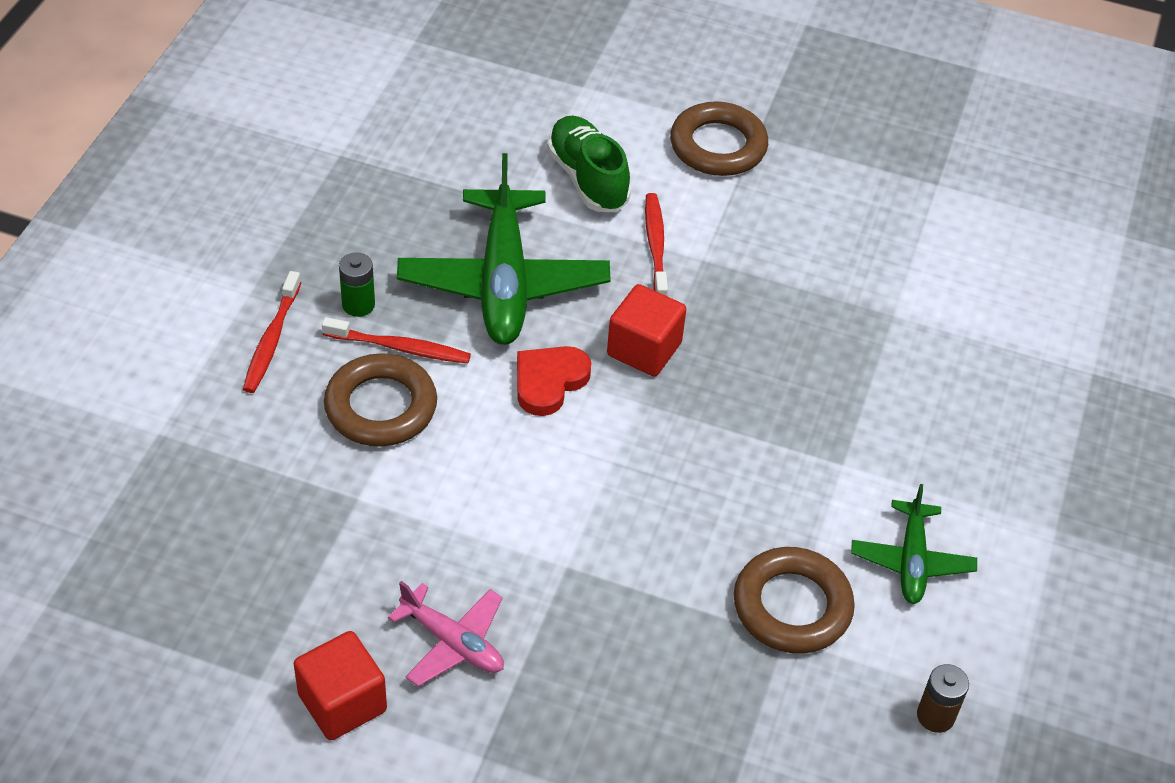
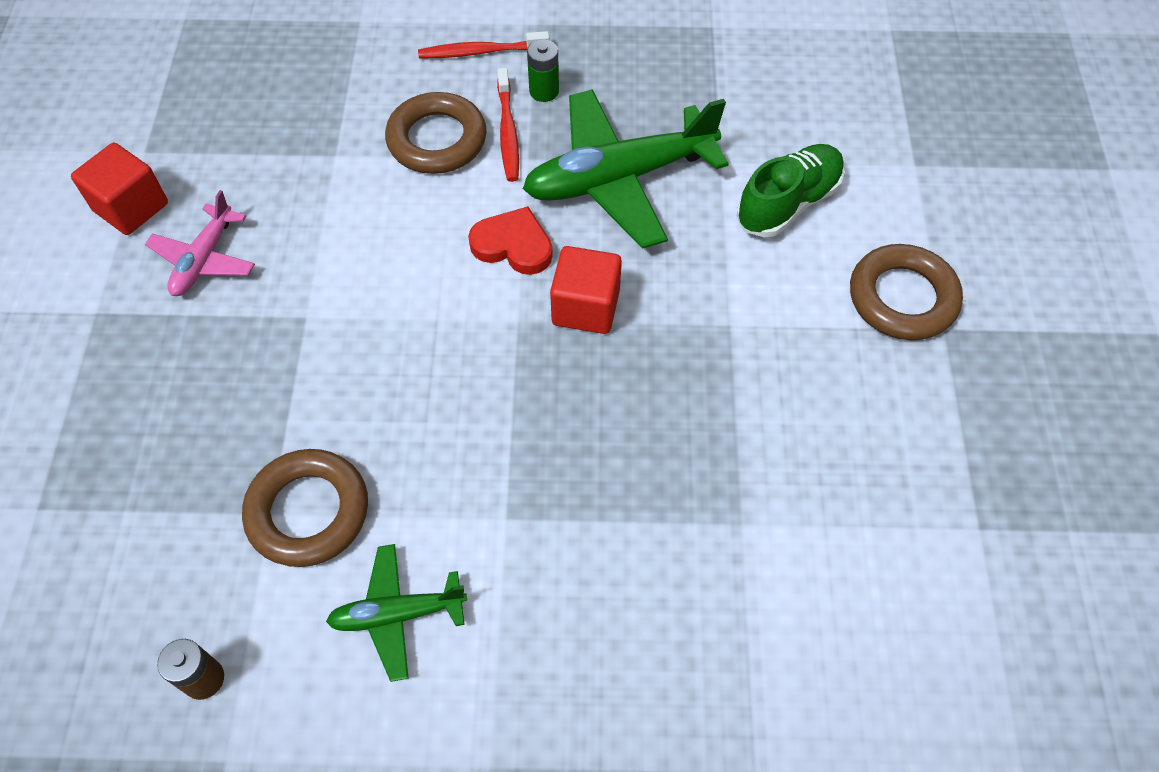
camera: 75 degrees right, 10 degrees up
red toothbrush [645,193,668,297] -> none

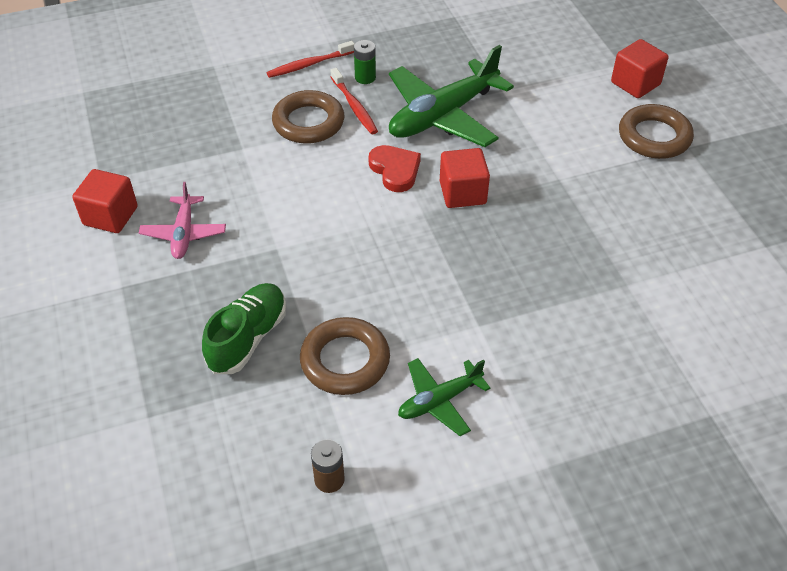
camera: 20 degrees left, 10 degrees down
red heart [468,206,553,275] -> red heart turned 60 degrees clockwise [368,145,421,192]
green shoe [736,144,845,237] -> green shoe moved to [202,283,286,374]
none -> red cube [611,39,668,98]

